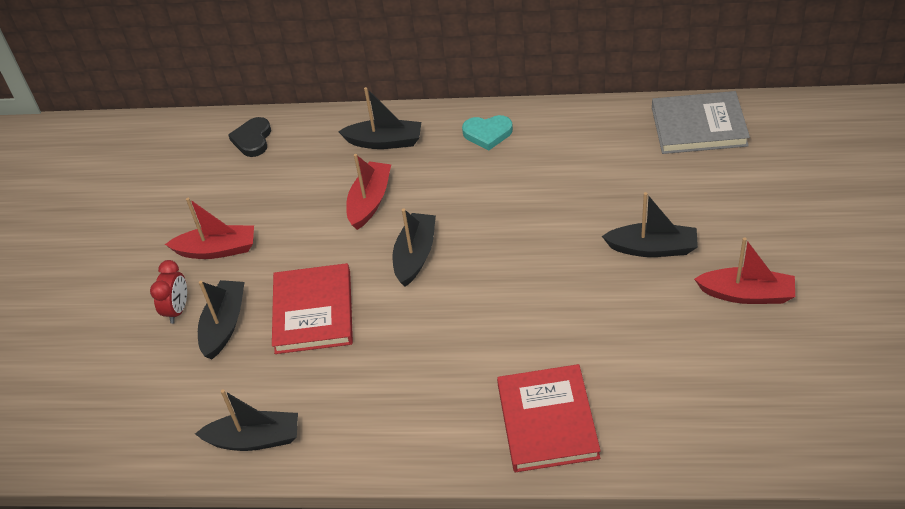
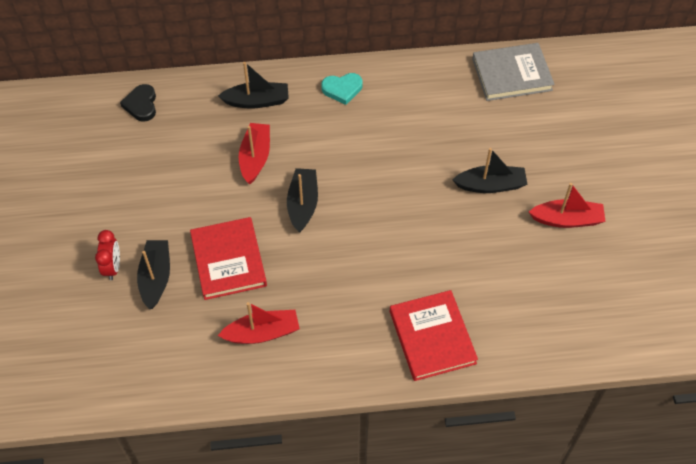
camera: 15 degrees left, 10 degrees up
red boat [165,198,254,259] -> red boat moved to [218,302,300,344]
black boat [195,390,298,451] -> none

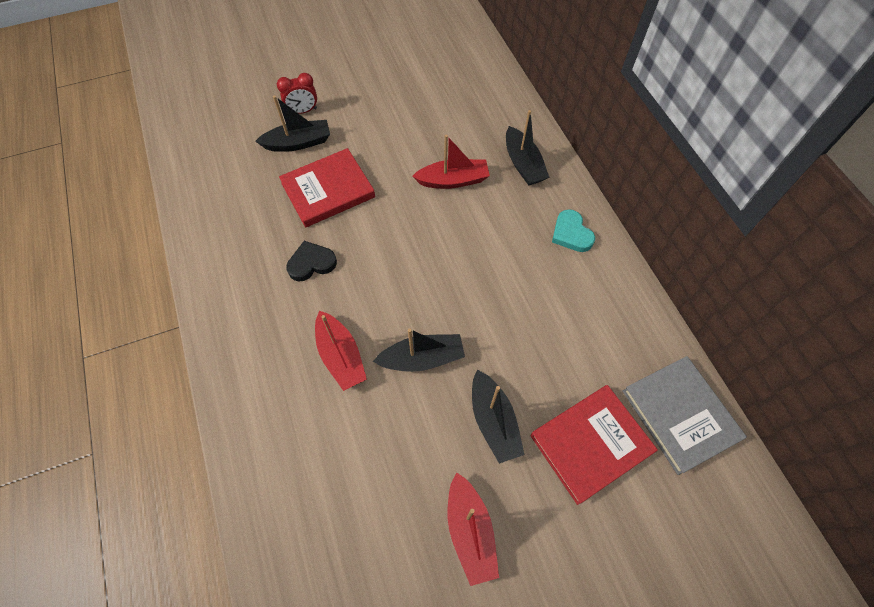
camera: 75 degrees right, 5 degrees up
black heart [120,84,156,122] -> black heart moved to [286,241,337,282]
red boat [218,302,300,344] -> red boat moved to [315,311,367,391]
black boat [287,168,318,233] -> black boat moved to [373,328,465,372]
red book [390,290,478,381] -> red book moved to [531,385,658,505]

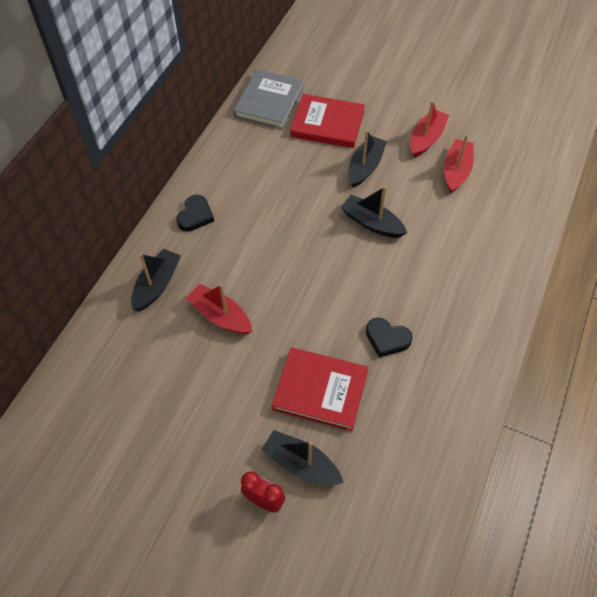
camera: 135 degrees left, 5 degrees down
red boat [315,311,367,391] -> red boat moved to [444,134,474,193]
turquoise heart [552,209,595,252] -> black heart [176,194,214,232]

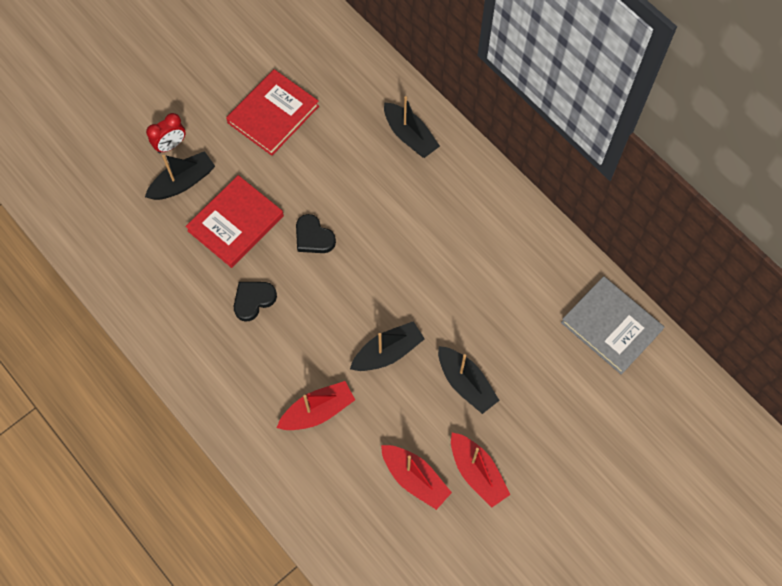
camera: 115 degrees right, 10 degrees up
black heart [176,194,214,232] -> black heart moved to [296,214,336,253]
red boat [186,284,252,334] -> red boat moved to [277,381,355,430]
red book [291,94,365,148] -> red book moved to [226,69,319,156]

